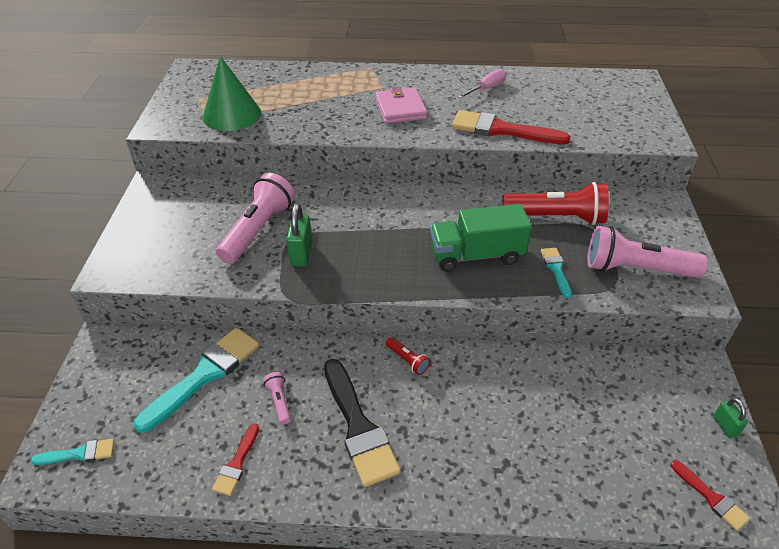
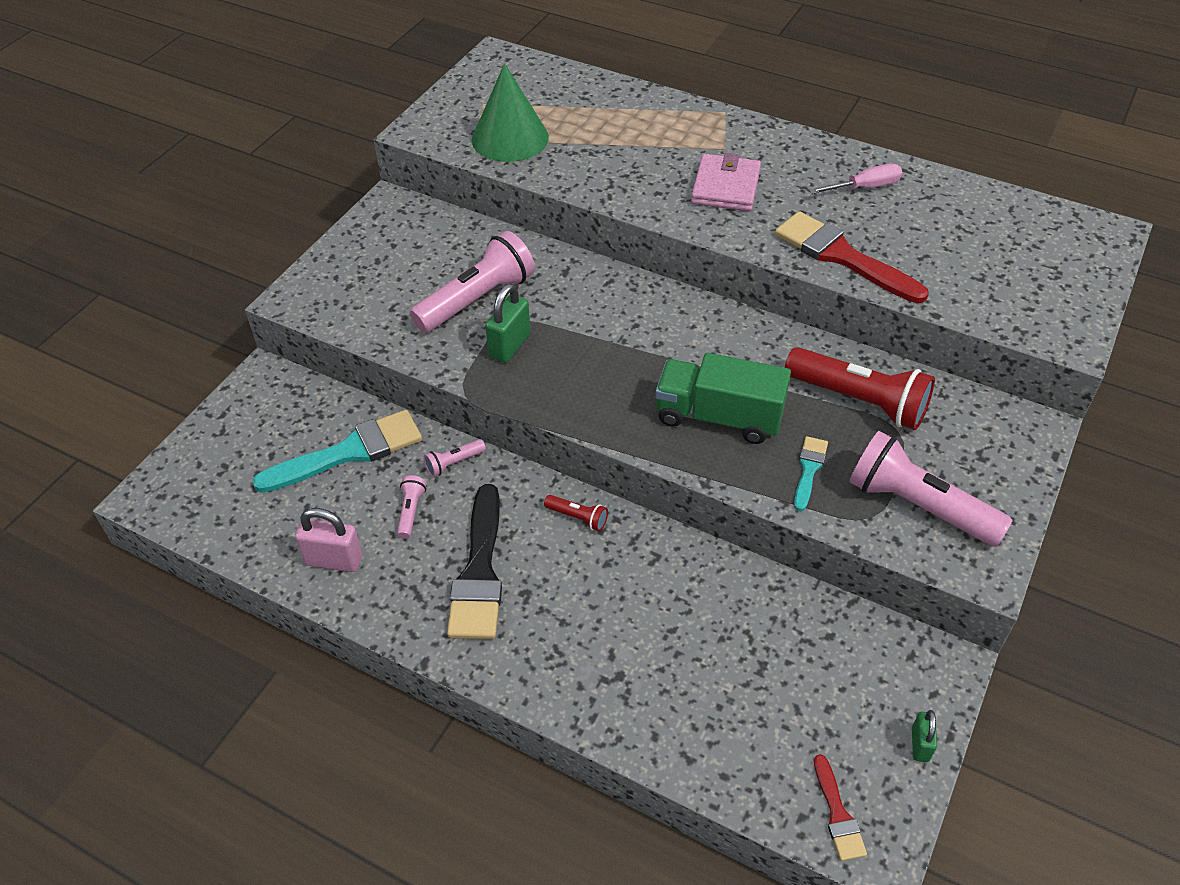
camera: 25 degrees right, 5 degrees up
turquoise brush [31,439,114,465] -> none
red brush [212,423,259,496] -> pink padlock [295,508,363,572]
red flashlight [386,337,430,375] -> red flashlight turned 45 degrees counterclockwise [544,495,608,531]
none -> pink flashlight [424,439,486,477]

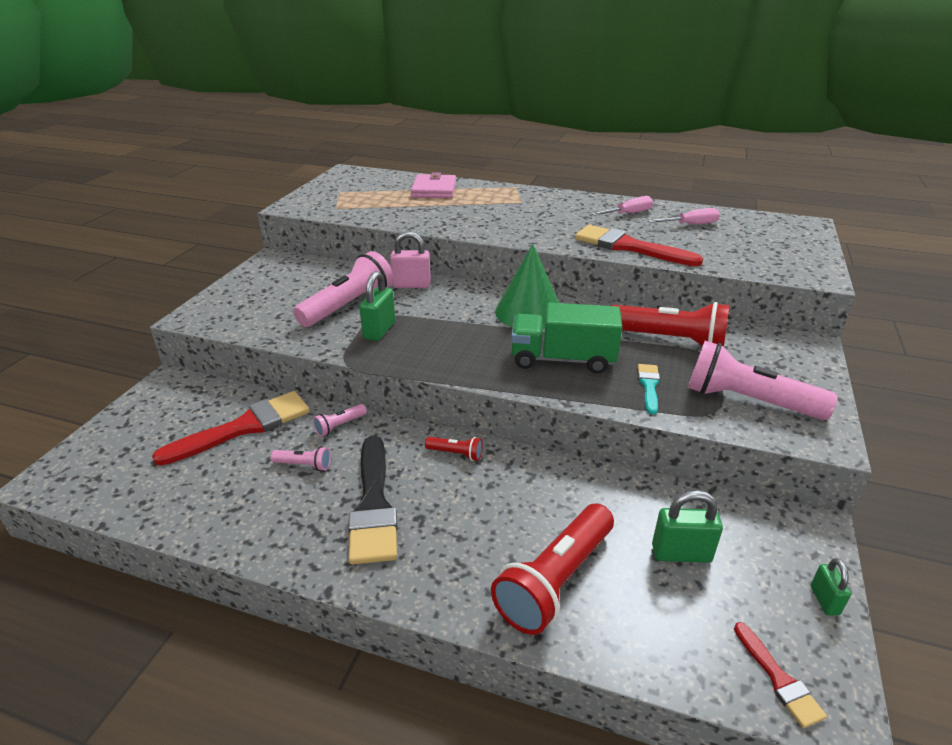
camera: 10 degrees left, 15 degrees down
turquoise brush [252,410,422,493] -> red brush [152,391,310,466]
pink padlock [295,508,363,572] -> pink padlock moved to [390,231,431,288]
pink flashlight [397,475,426,539] -> pink flashlight turned 105 degrees clockwise [271,447,331,471]
green cone [472,63,549,162] -> green cone moved to [495,244,559,329]
pink wallet [691,153,761,211] -> pink wallet moved to [411,172,456,198]
none -> red flashlight [491,504,614,635]
none -> pink screwdriver [648,208,720,224]
none -> green padlock [652,490,723,563]

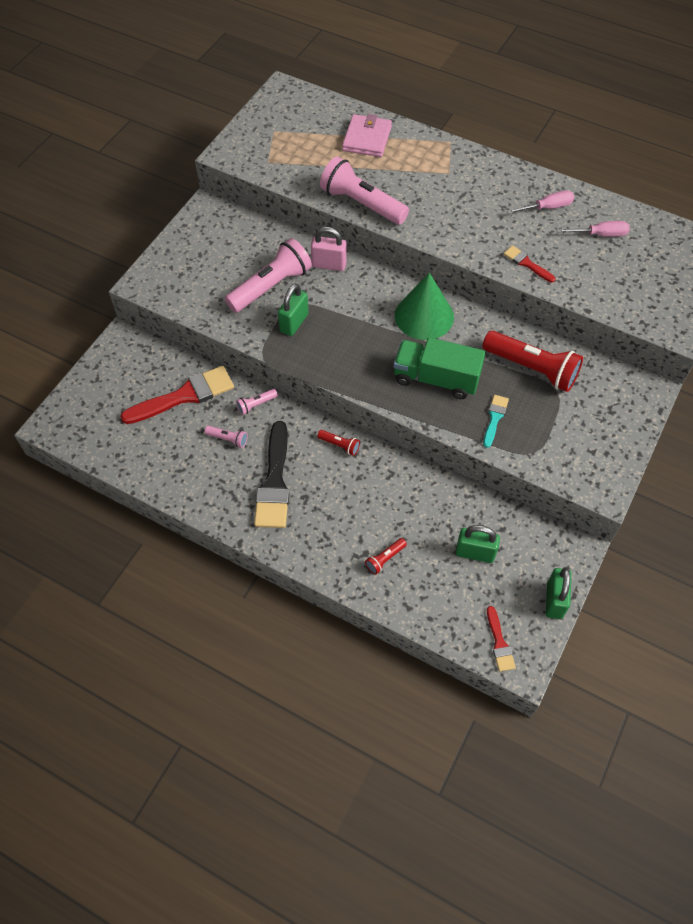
camera: 10 degrees right, 25 degrees up
red flashlight [491,504,614,635] -> red flashlight [365,538,407,574], size x0.44
red brush [575,225,703,266] -> red brush [504,245,555,282], size x0.50
pink flashlight [688,341,837,420] -> pink flashlight moved to [320,156,409,225]
green padlock [811,558,851,615] -> green padlock [546,567,572,619], size x1.65

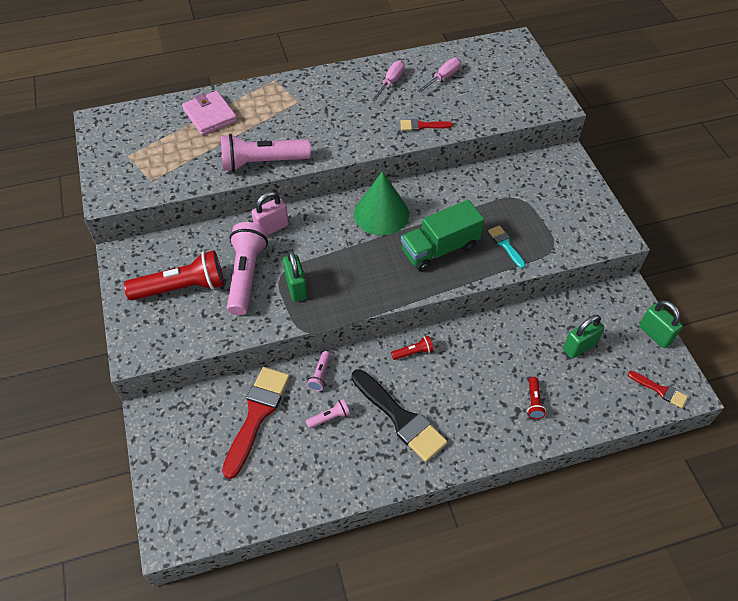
camera: 45 degrees left, 5 degrees down
red flashlight [482,331,583,392] -> red flashlight moved to [124,251,224,301]

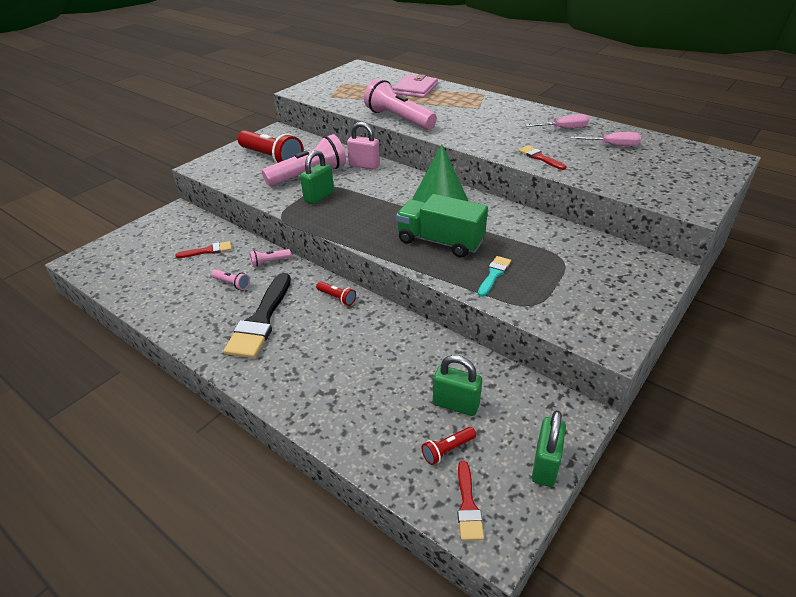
camera: 55 degrees right, 15 degrees down
red brush [222,367,290,479] -> red brush [175,241,232,258], size x0.50
red flashlight [527,377,546,419] -> red flashlight moved to [422,427,476,465]

